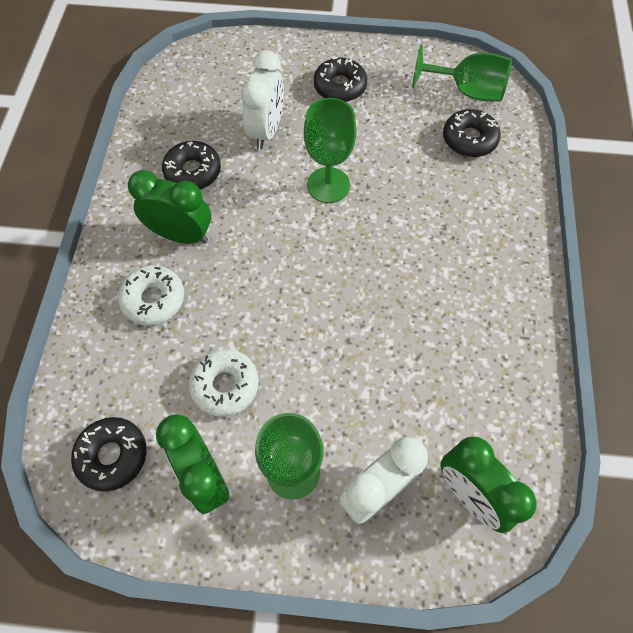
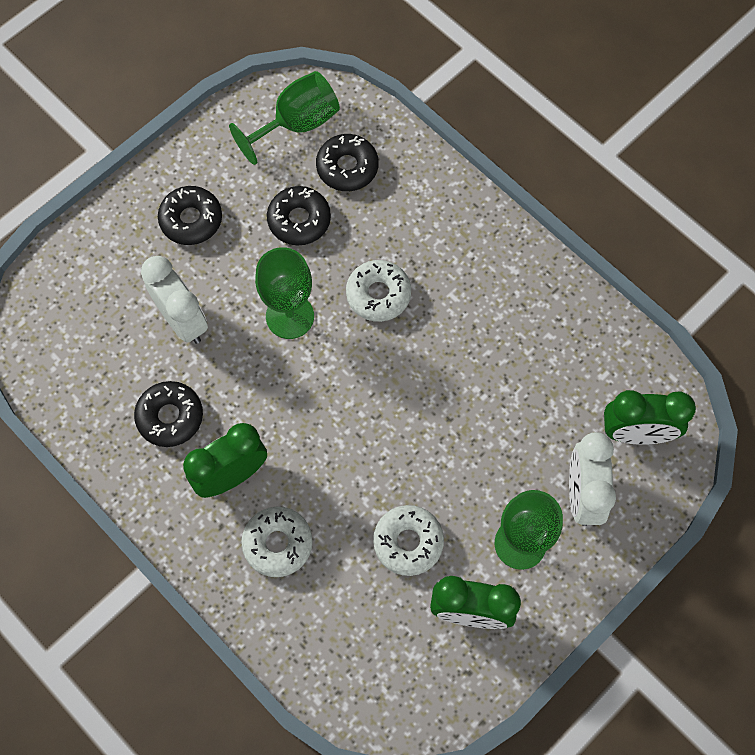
camera: 50 degrees left, 5 degrees up
black donut [71,417,146,492] -> black donut moved to [267,186,331,245]
none -> white donut [346,260,411,322]

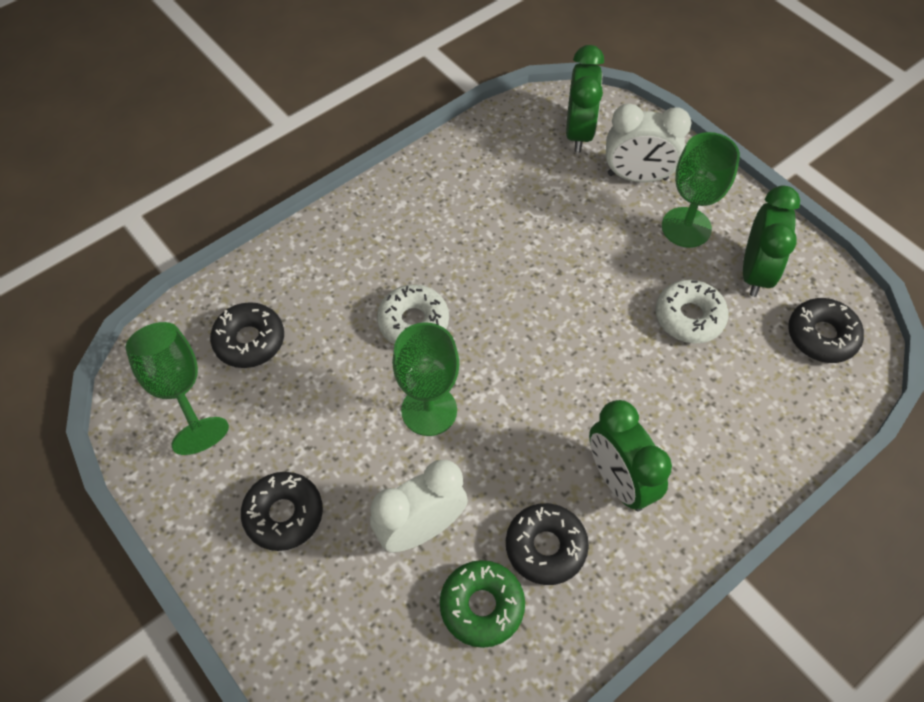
camera: 85 degrees left, 10 degrees down
white donut [241,507,313,577] -> none
black donut [267,186,331,245] -> black donut moved to [788,298,864,363]
none -> green donut [440,560,525,648]

